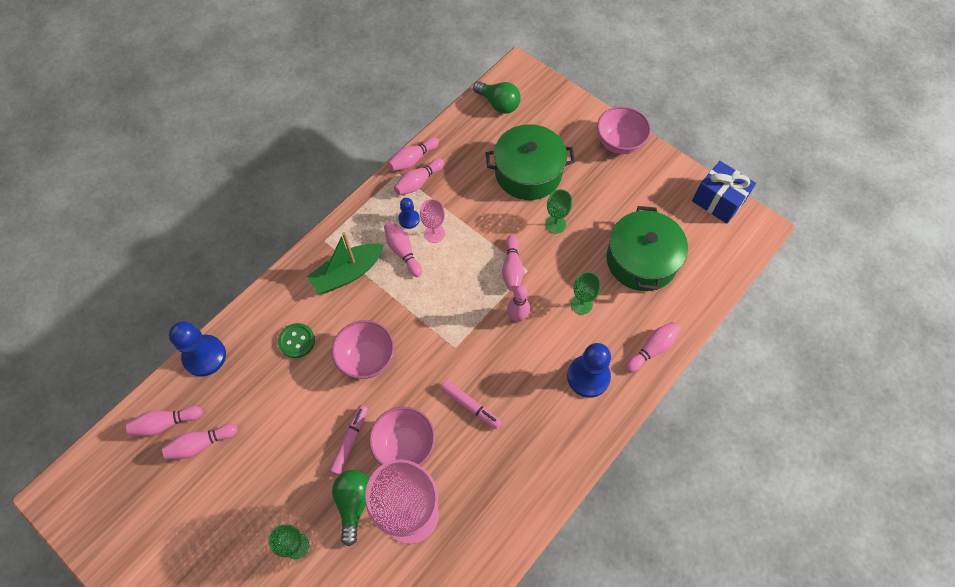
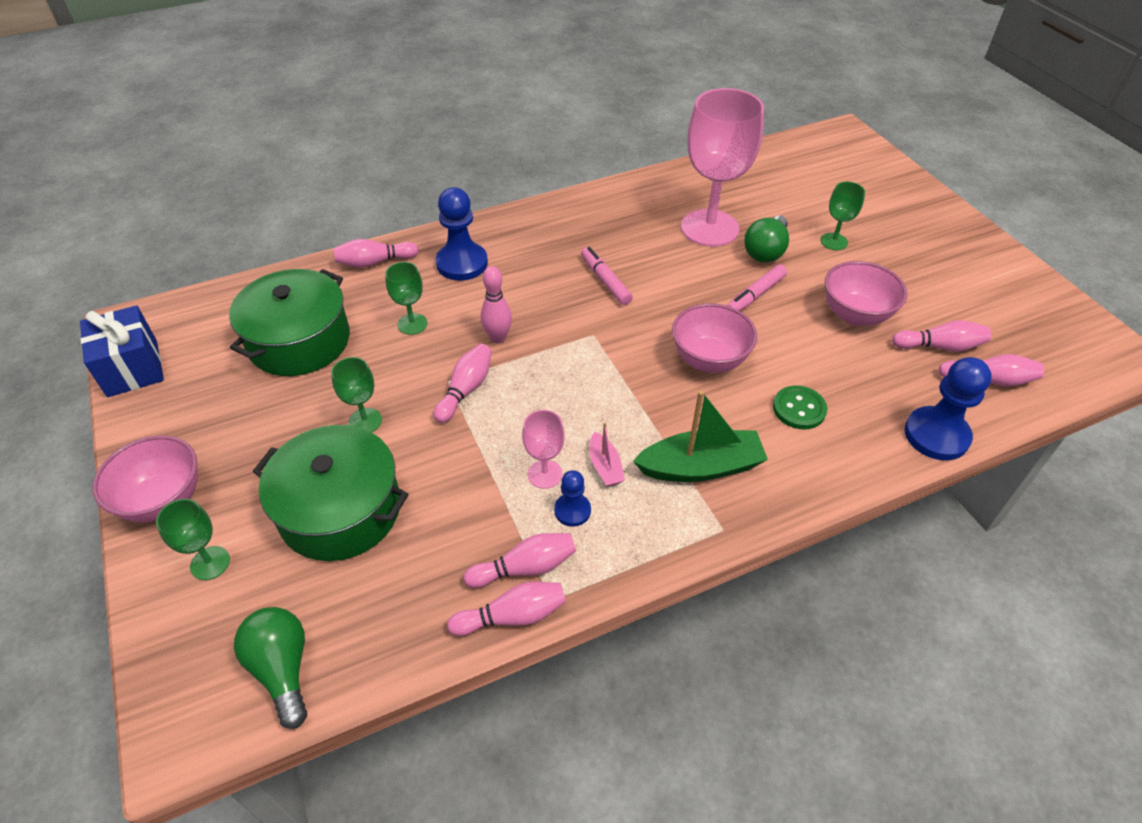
camera: 155 degrees left, 15 degrees down
pink bowl [369,407,435,466] -> pink bowl moved to [825,261,907,326]
pink bowling pin [384,222,422,277] -> pink boat [589,423,625,487]
none -> green goblet [156,499,230,580]

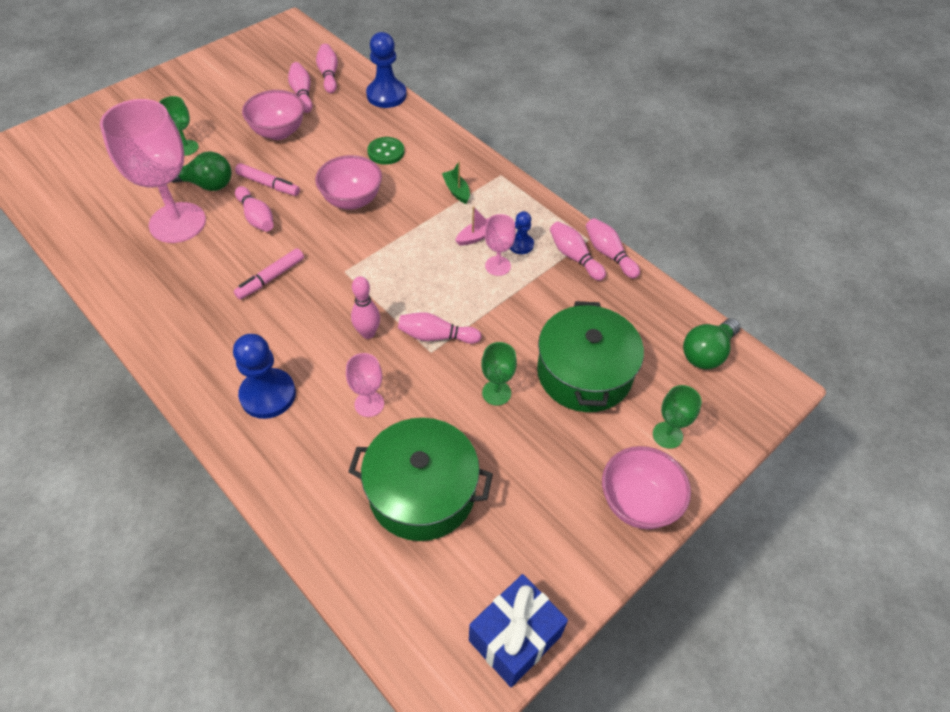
camera: 110 degrees left, 5 degrees up
pink bowling pin [334,239,419,268] -> pink bowling pin moved to [235,186,274,232]
green goblet [385,262,427,335] -> pink goblet [346,353,384,417]
green boat [633,390,768,482] -> green boat [442,161,470,204], size x0.52

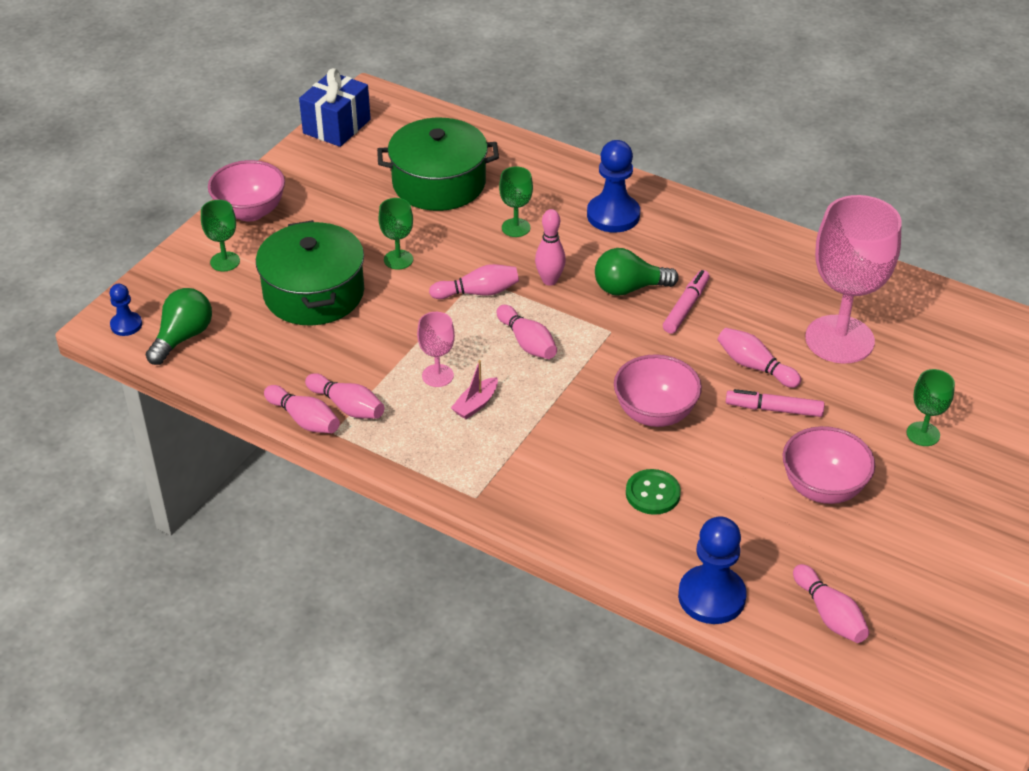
camera: 165 degrees right, 10 degrees down
green light bulb [172,152,232,191] -> green light bulb moved to [595,248,679,296]
pink bowling pin [288,62,312,113] -> pink bowling pin moved to [497,305,557,359]
pink goblet [346,353,384,417] -> green goblet [499,166,533,237]
green boat [442,161,470,204] -> none
blue pawn [510,211,534,254] -> blue pawn moved to [110,284,142,336]

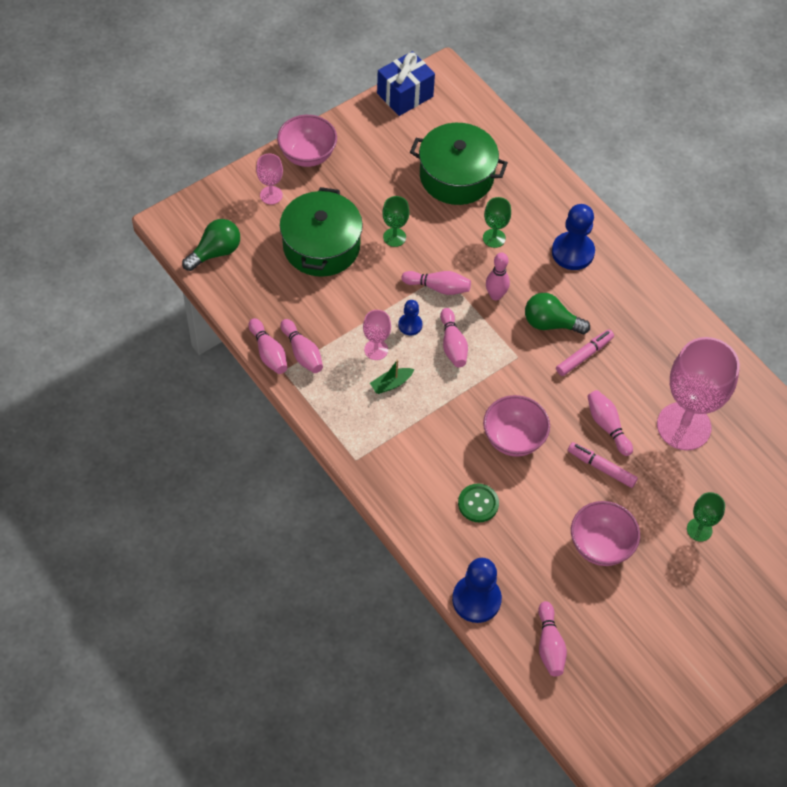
camera: 20 degrees right, 15 degrees up
blue pawn [110,284,142,336] -> blue pawn moved to [398,300,423,336]
green goblet [201,200,240,271] -> pink goblet [256,154,283,204]
pink boat [451,360,498,419] -> green boat [370,359,414,394]

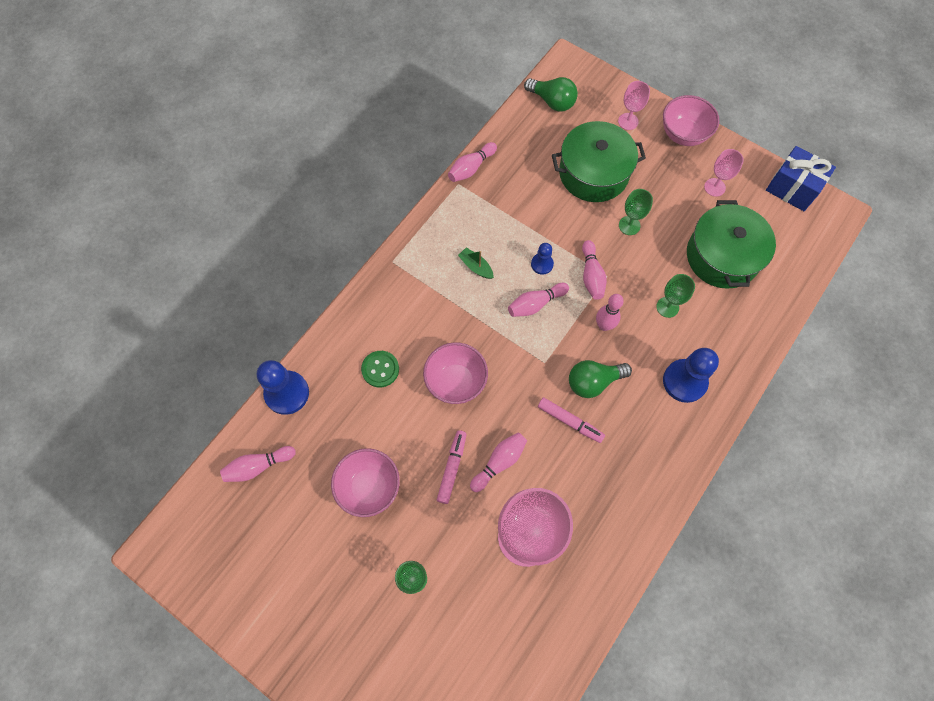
camera: 75 degrees right, 10 degrees up
pink bowling pin [281,319,323,373] -> none
pink goblet [363,310,391,360] -> pink goblet moved to [704,149,744,197]
green light bulb [525,293,590,334] -> green light bulb turned 105 degrees counterclockwise [569,360,632,398]

